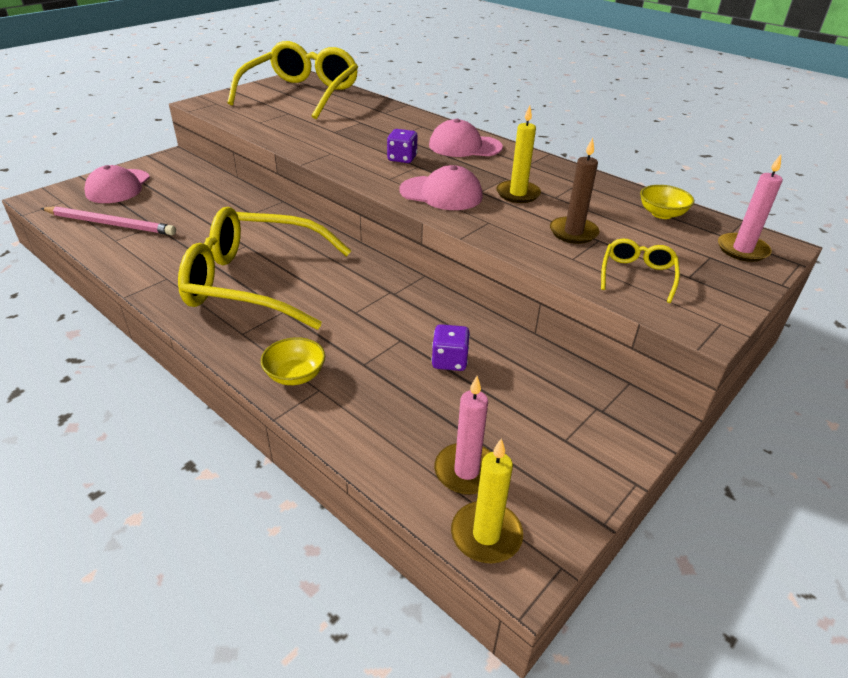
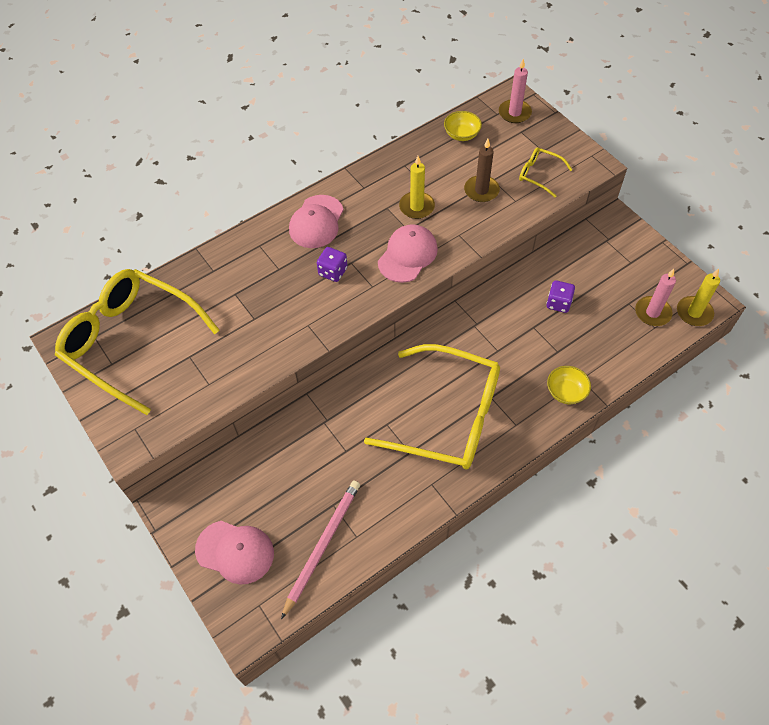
camera: 75 degrees left, 20 degrees up
yellow glasses [178,207,351,330] -> yellow glasses turned 90 degrees counterclockwise [364,344,500,469]

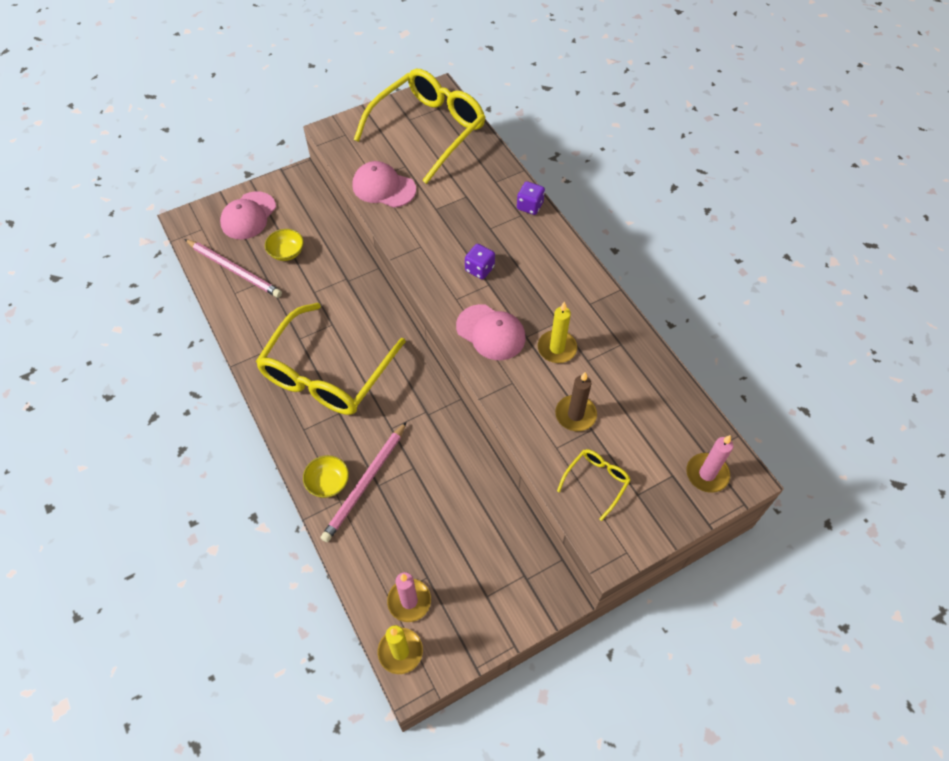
camera: 95 degrees right, 0 degrees up
pink cap [289,195,344,248] -> pink cap moved to [352,161,416,208]
yellow bowl [444,111,482,141] -> yellow bowl moved to [265,229,304,261]
purple dice [546,280,575,313] -> purple dice moved to [517,181,545,215]
none -> pink pencil [321,422,407,542]

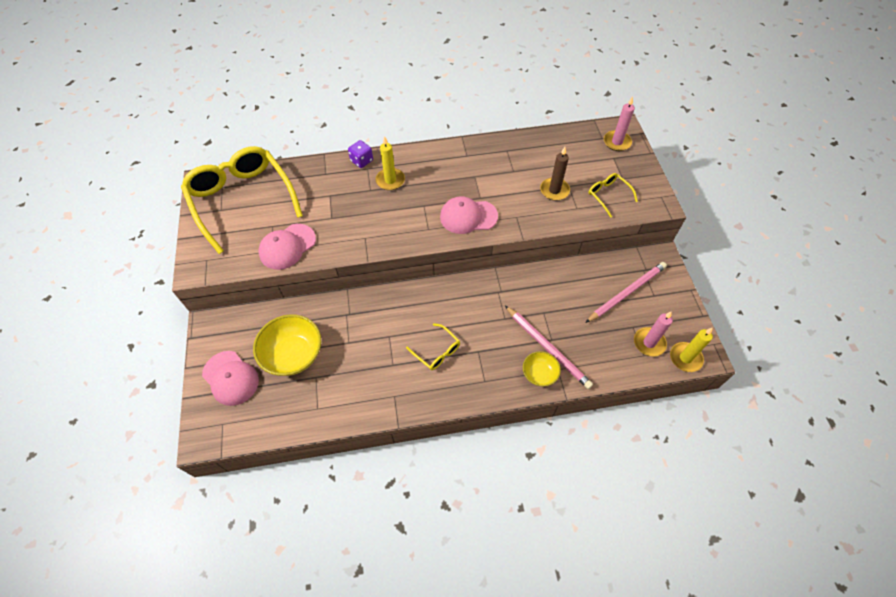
camera: 70 degrees left, 0 degrees up
pink pencil [184,239,282,298] -> pink pencil moved to [585,262,667,323]
yellow glasses [256,303,406,415] -> yellow glasses [406,323,460,370], size x0.42
yellow bowl [265,229,304,261] -> yellow bowl [253,314,321,376], size x1.80
pink cap [456,304,526,360] -> pink cap turned 150 degrees counterclockwise [440,196,498,234]
purple dice [465,244,495,279] -> none
yellow candle [538,302,577,363] -> yellow candle moved to [376,136,405,190]

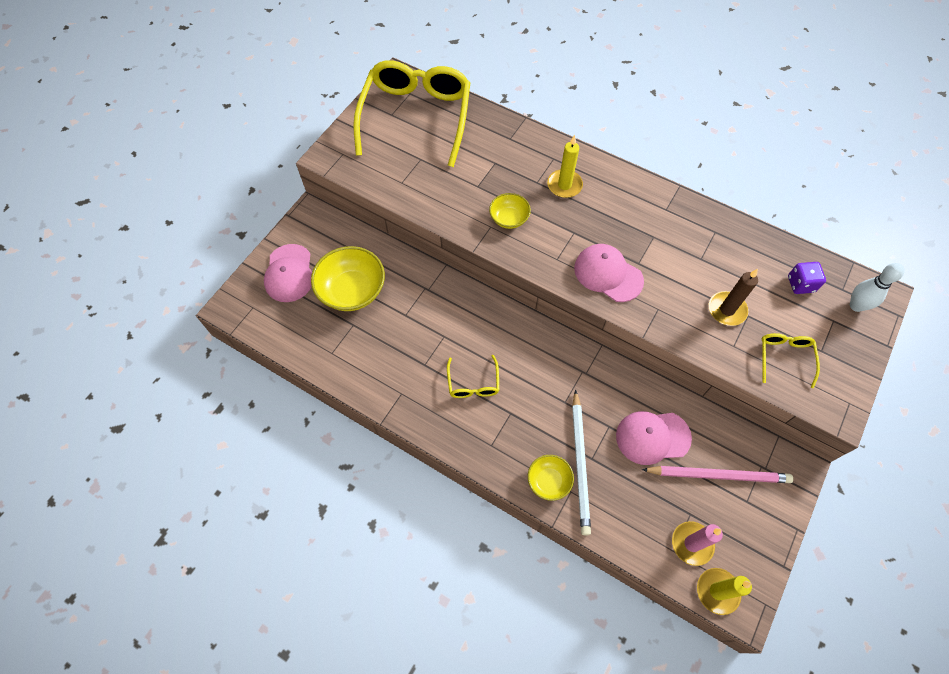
camera: 40 degrees right, 5 degrees up
pink cap [259,224,316,270] -> pink cap moved to [616,411,692,465]
purple dice [348,140,373,168] -> purple dice moved to [788,262,826,294]
pink pencil [505,306,593,389] -> white pencil [572,390,591,536]
pink candle [604,96,635,151] -> white bowling pin [850,263,905,312]
none -> yellow bowl [489,193,531,229]

